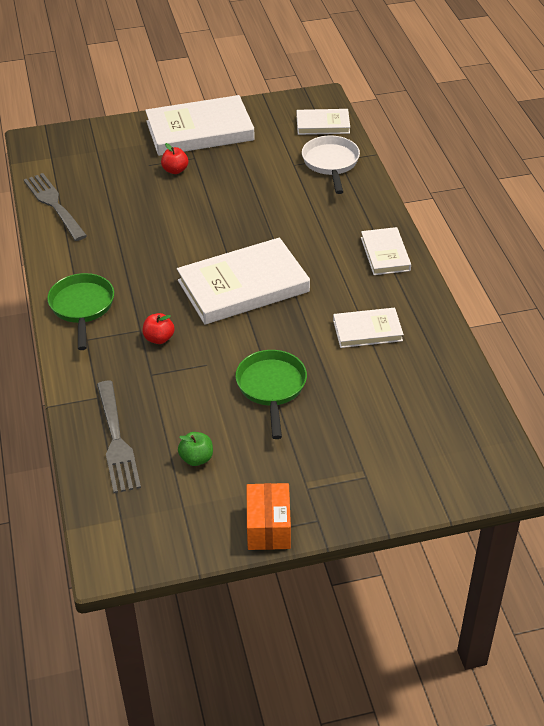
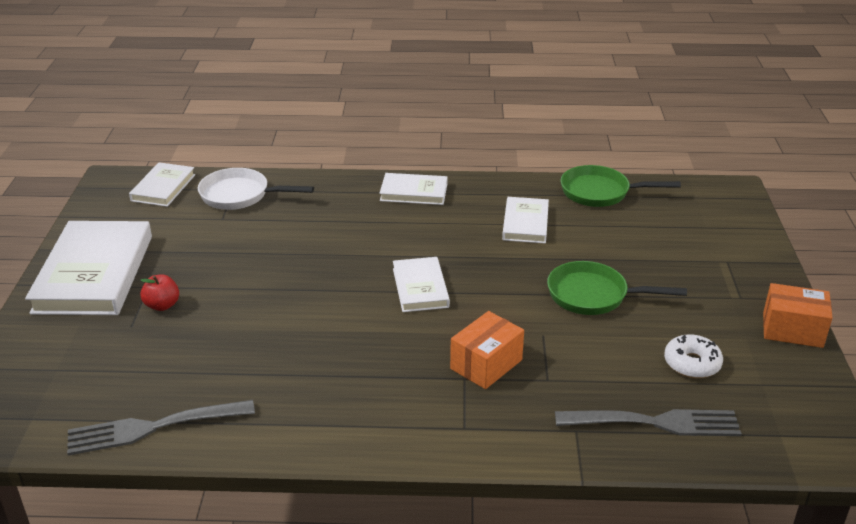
camera: 75 degrees left, 10 degrees down
green pan [47,273,114,350] -> green pan moved to [561,165,681,207]
red apple [143,313,174,344] -> orange box [450,311,524,389]
white book [177,237,310,325] -> white book [393,257,450,312], size x0.54
green apple [178,432,213,466] -> white donut [664,334,723,378]

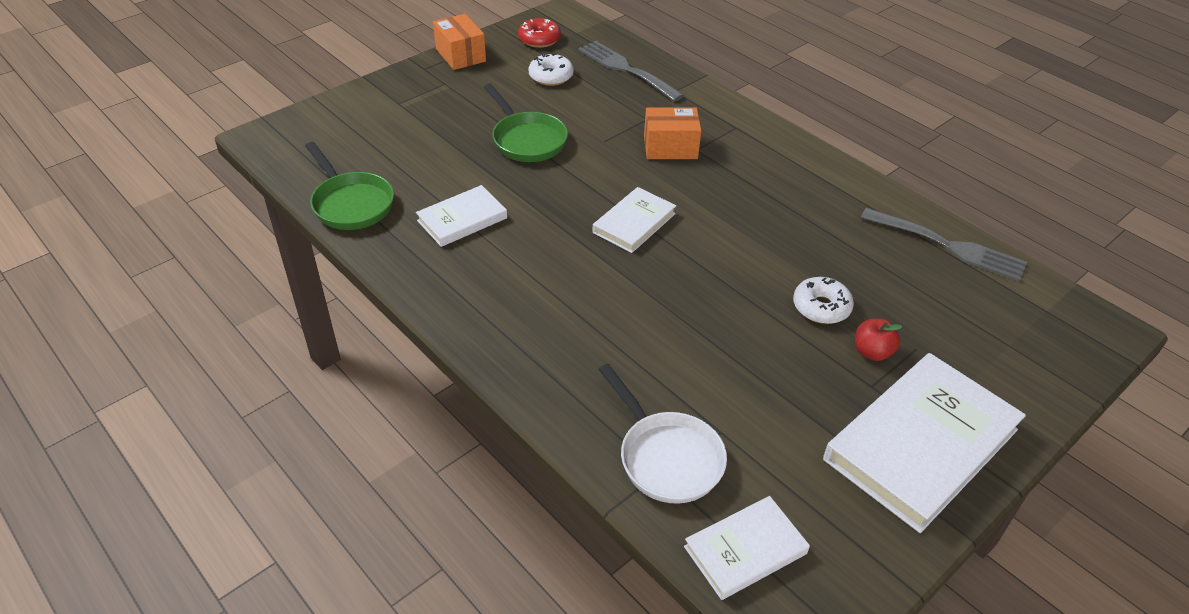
camera: 135 degrees left, 10 degrees up
white book [379,173,448,205] -> none
none -> red donut [518,18,561,48]
none -> white donut [793,277,854,324]

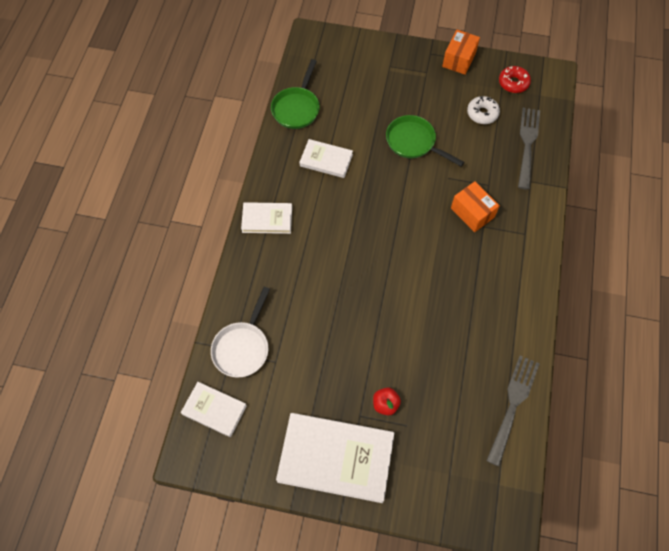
camera: 55 degrees right, 20 degrees up
green pan [484,84,568,162] -> green pan turned 105 degrees clockwise [386,115,464,166]
white book [593,187,676,253] -> white book moved to [241,202,292,234]
white donut [793,277,854,324] -> none
grey fork [861,208,1027,282] -> grey fork turned 150 degrees counterclockwise [486,355,540,466]

